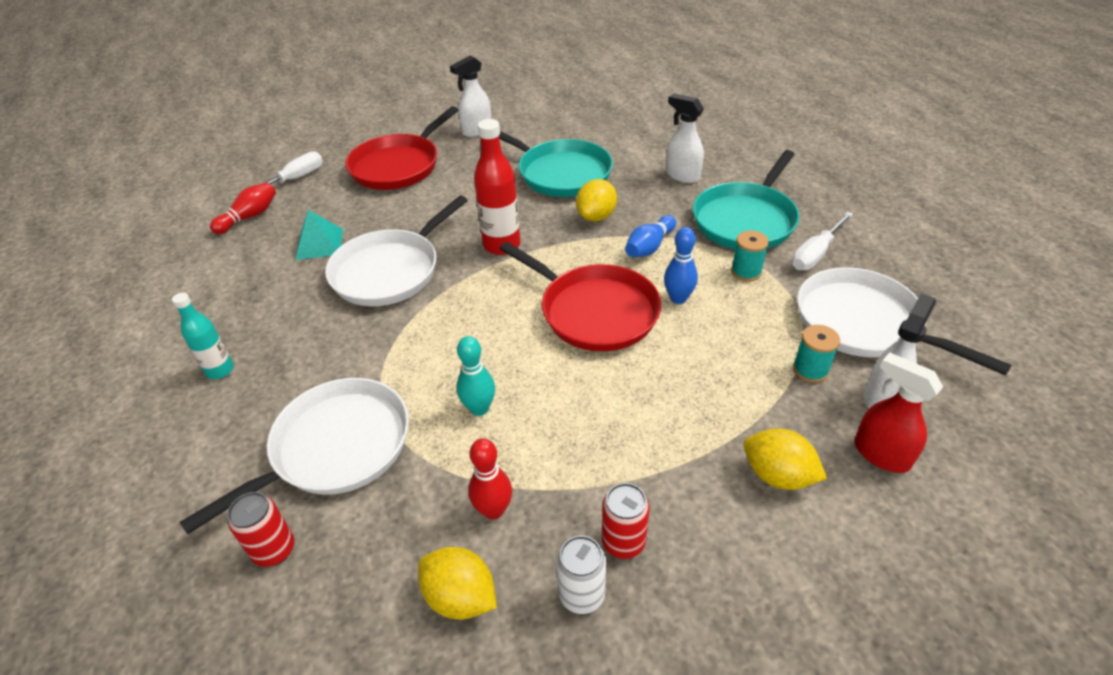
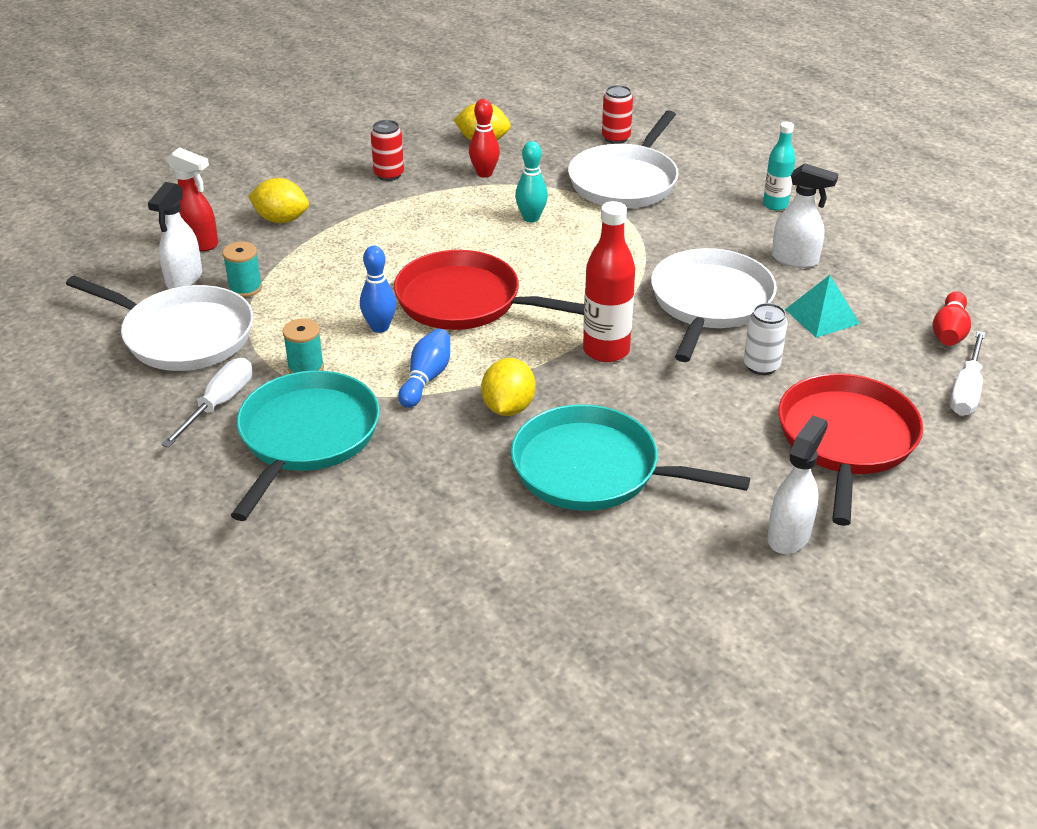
camera: 160 degrees right, 5 degrees down
white can [556,536,606,614] -> white can moved to [744,303,788,375]
white spray bottle [666,93,704,183] -> white spray bottle moved to [772,163,838,268]

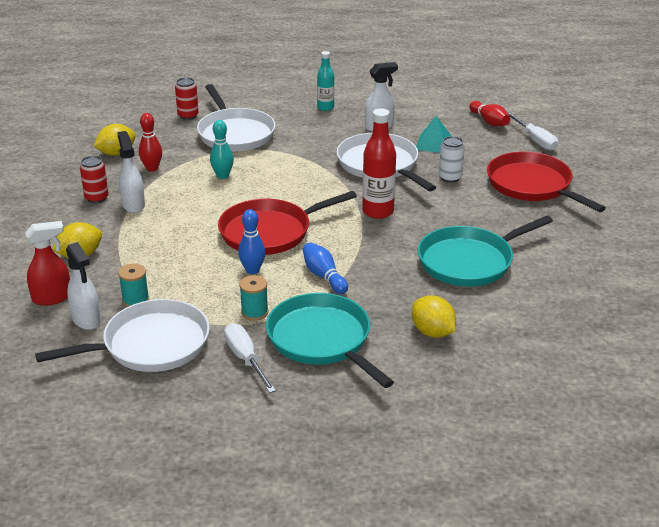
camera: 50 degrees left, 5 degrees down
yellow lemon [481,358,536,416] -> yellow lemon moved to [412,296,456,338]
white spray bottle [767,416,828,554] -> white spray bottle moved to [117,131,145,213]

